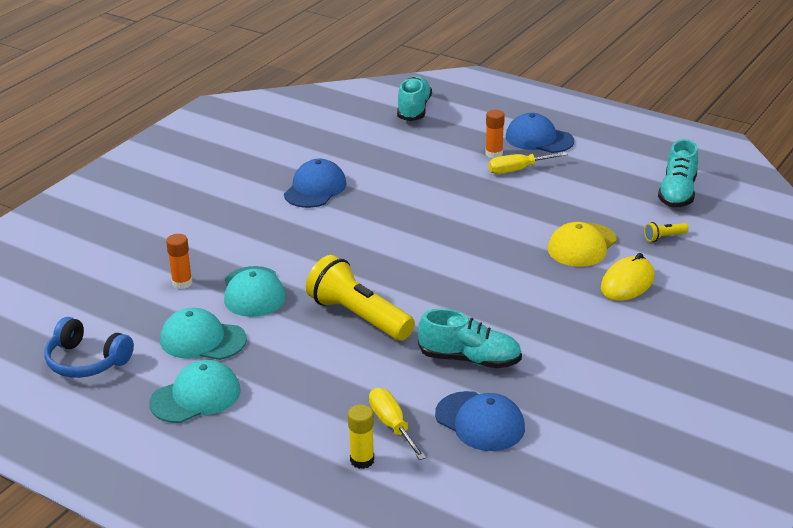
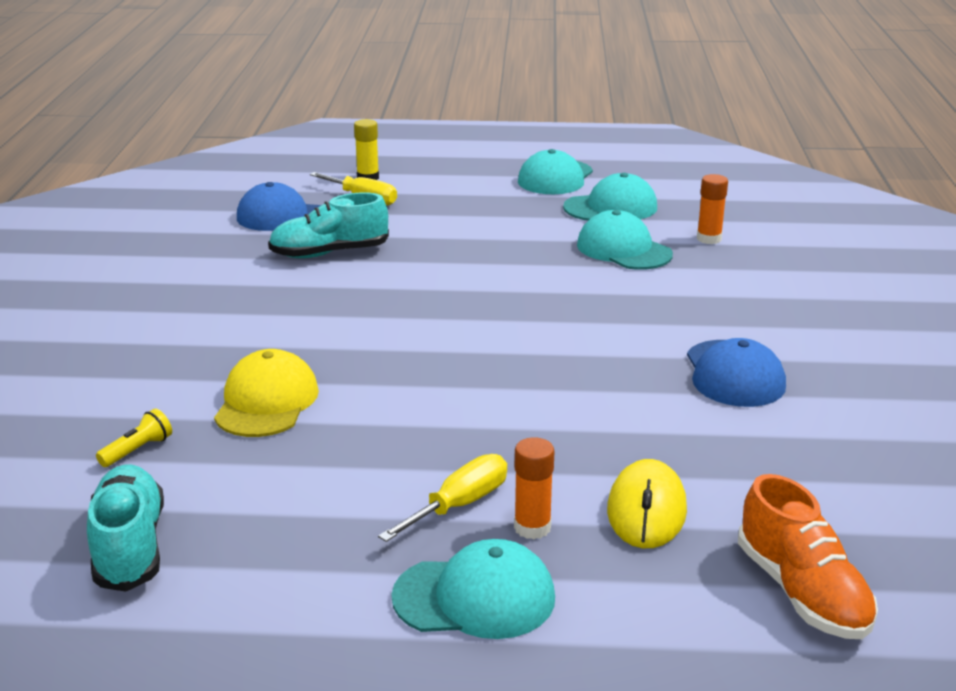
camera: 150 degrees right, 5 degrees down
blue headphones [44,317,134,378] -> none
yellow flashlight [306,255,415,341] -> none
turquoise shoe [397,76,432,121] -> orange shoe [738,474,878,639]
blue cap [506,113,574,153] -> turquoise cap [391,539,555,639]
yellow mouse [601,253,655,301] -> yellow mouse moved to [607,459,687,548]

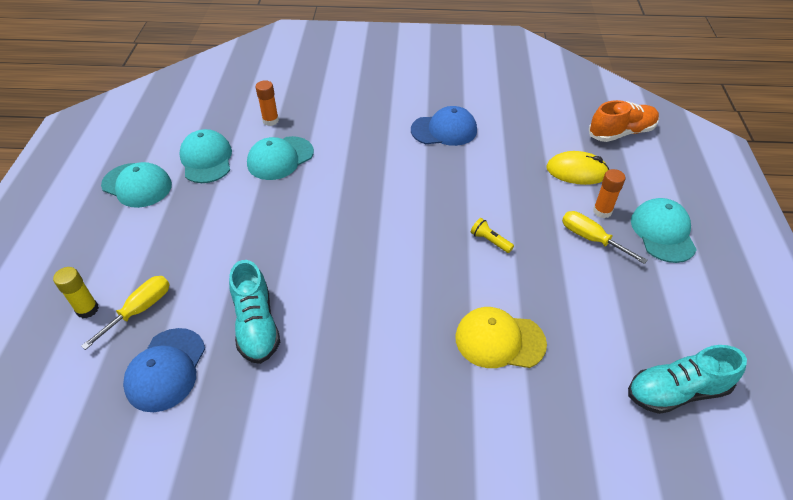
camera: 90 degrees left, 20 degrees up
yellow flashlight [96,409,172,467] -> yellow flashlight moved to [471,218,514,253]

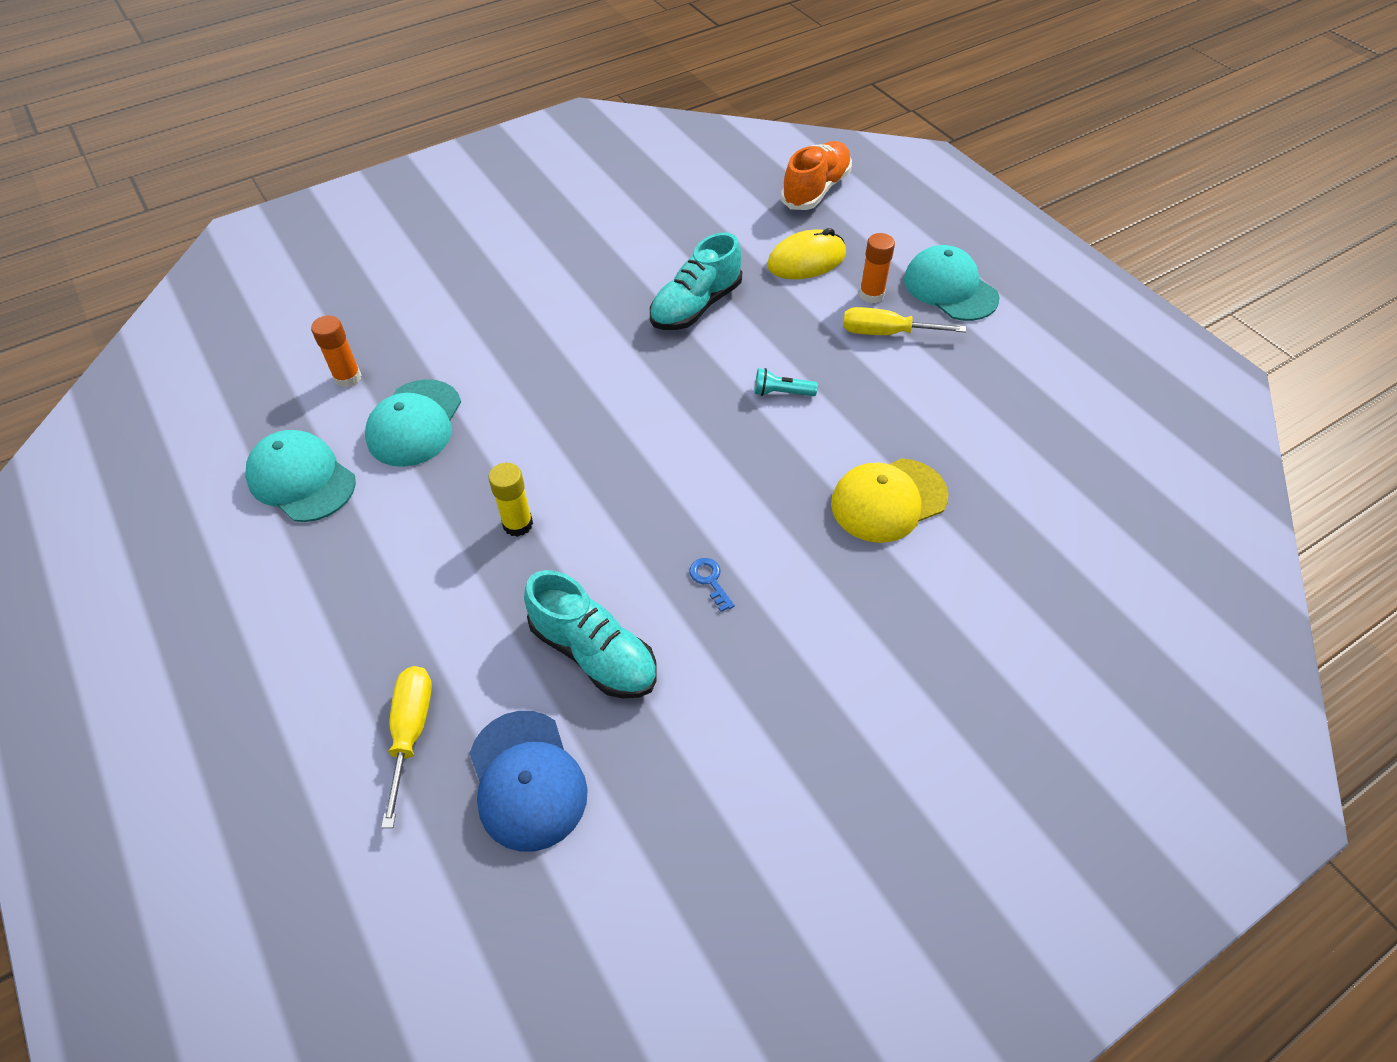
camera: 35 degrees left, 5 degrees up
yellow glue stick [53,267,99,319] -> yellow glue stick moved to [488,463,533,537]
turquoise cap [101,162,172,208] -> none
blue cap [411,106,477,146] -> none
yellow flashlight [471,218,514,253] -> turquoise flashlight [754,368,818,396]
turquoise shoe [628,345,747,414] -> turquoise shoe moved to [650,233,742,330]
none -> blue key [689,558,735,612]

